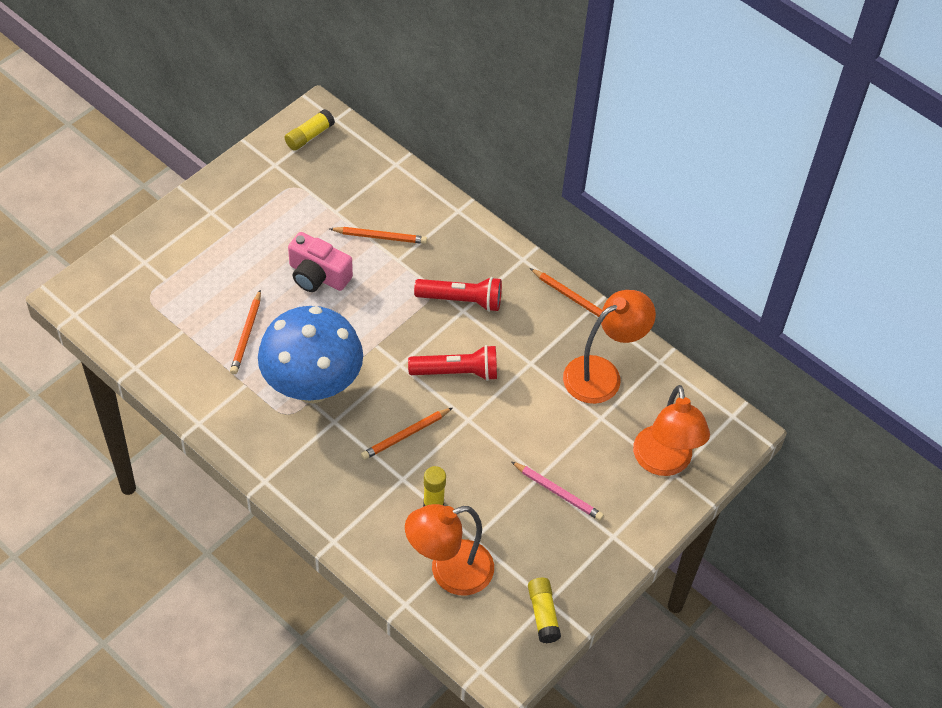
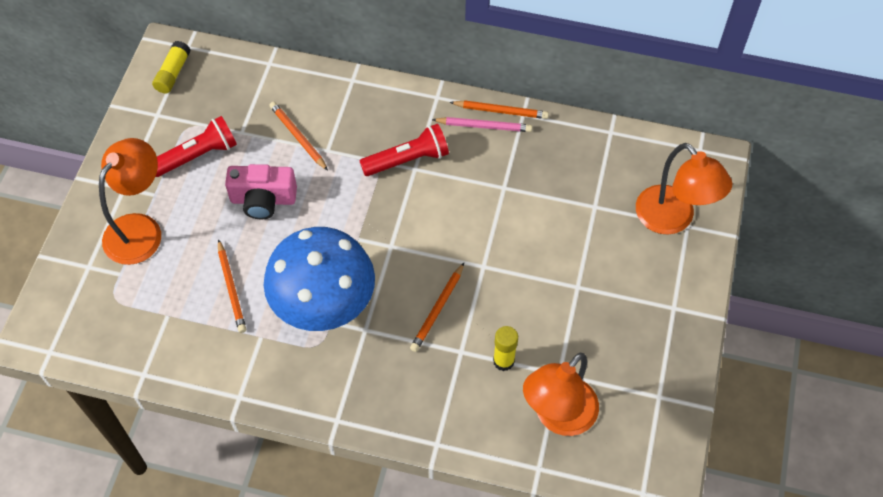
camera: 25 degrees left, 5 degrees up
orange pencil [330,227,427,244] -> orange pencil turned 105 degrees counterclockwise [269,102,328,171]
red flashlight [408,345,497,381] -> red flashlight moved to [155,116,237,177]
pink pencil [512,462,604,521] -> pink pencil moved to [432,117,532,132]
yellow glue stick [528,578,561,643] -> none
orange lamp [563,290,656,404] -> orange lamp moved to [99,138,161,265]

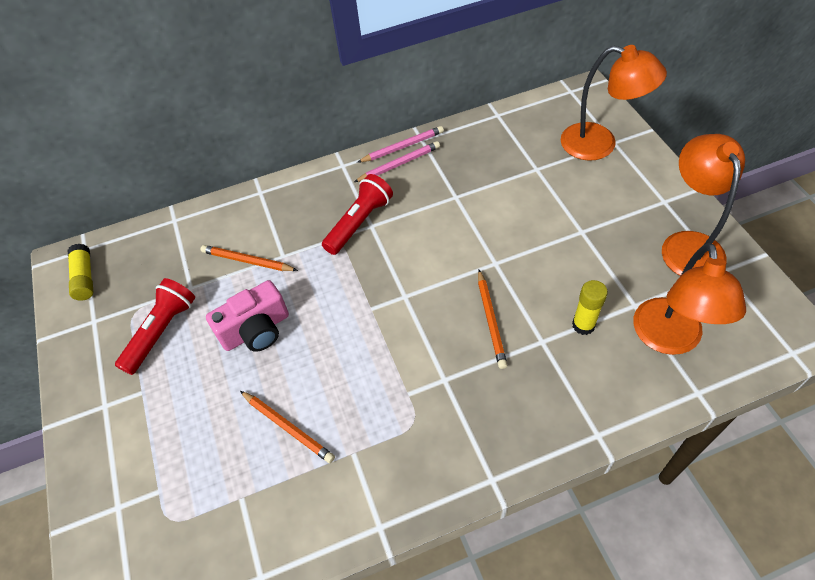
camera: 30 degrees left, 5 degrees down
orange lamp [99,138,161,265] -> orange lamp moved to [662,134,745,276]
blue mushroom [264,227,375,331] -> none
orange pencil [449,100,549,119] -> pink pencil [357,126,444,163]

